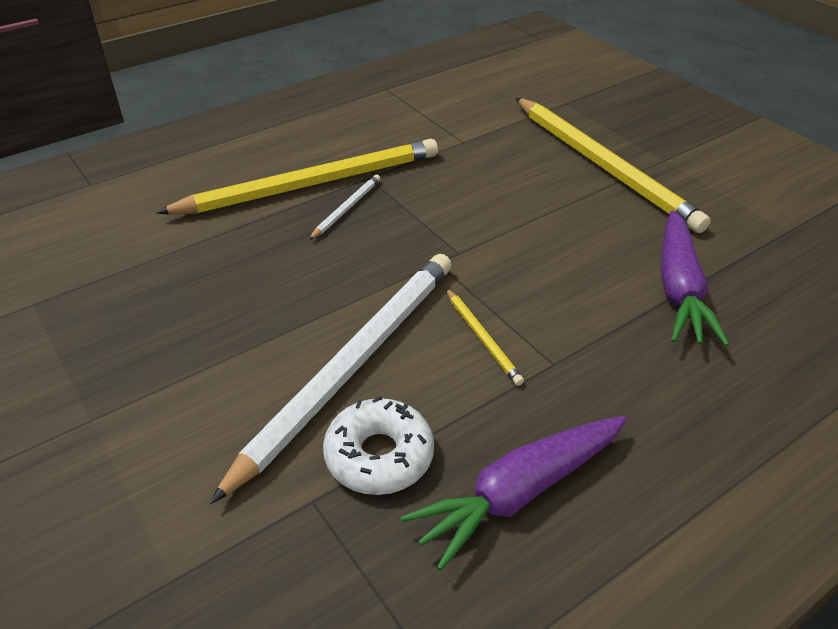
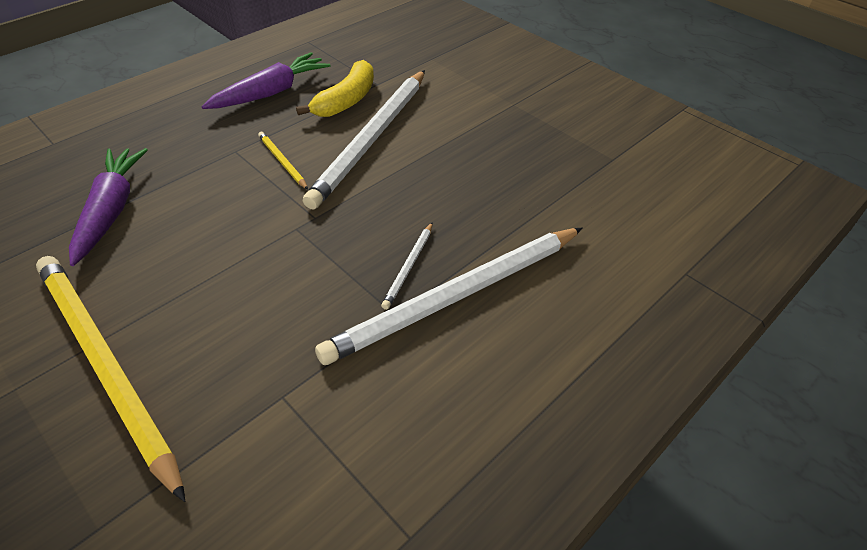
camera: 170 degrees right, 5 degrees up
yellow pencil [156,139,438,215] -> white pencil [315,228,582,365]
white donut [323,396,434,495] -> yellow banana [296,60,374,117]

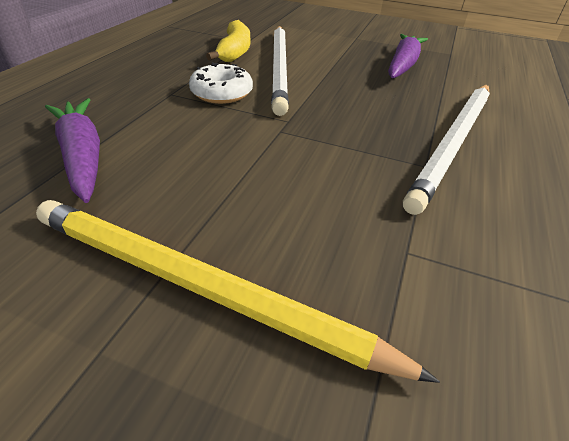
camera: 25 degrees left, 5 degrees down
purple carrot [201,52,331,109] -> purple carrot moved to [388,34,428,78]
yellow pencil [258,132,308,189] -> white donut [189,62,253,104]
white pencil [381,222,433,310] -> none

